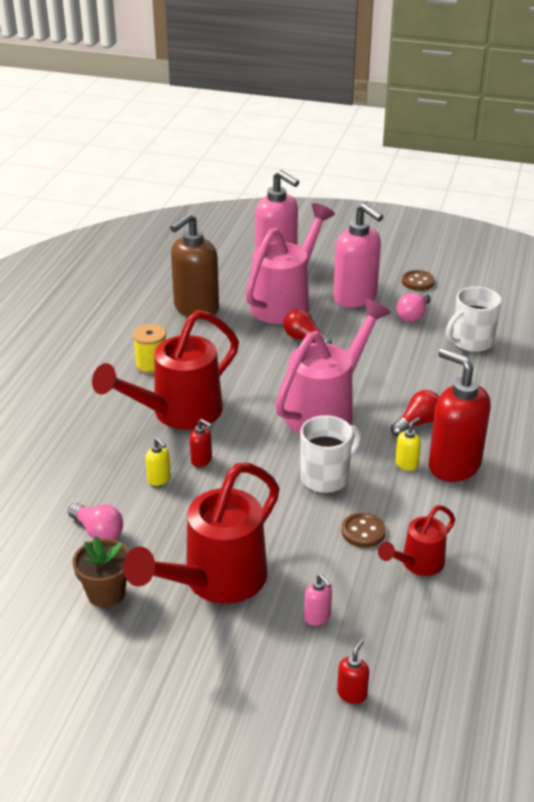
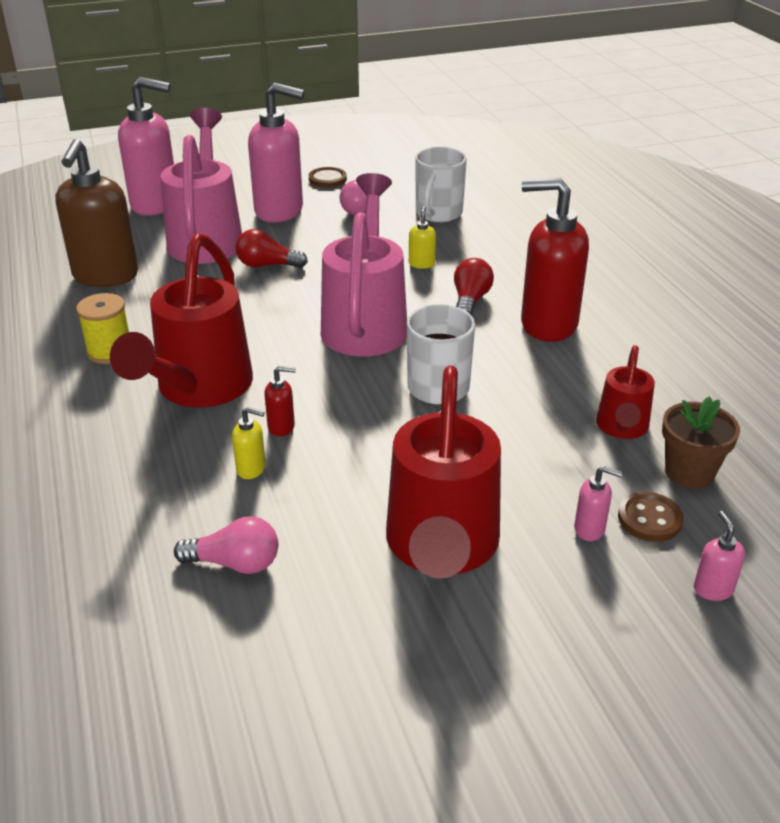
camera: 35 degrees left, 0 degrees up
brown flower pot [73,536,129,608] -> brown flower pot moved to [662,396,740,489]
red soap dispenser [337,639,369,704] -> pink soap dispenser [694,511,745,601]
brown button [341,512,386,548] -> brown button moved to [618,492,684,542]
yellow soap dispenser [395,417,421,471] -> yellow soap dispenser moved to [409,206,436,269]

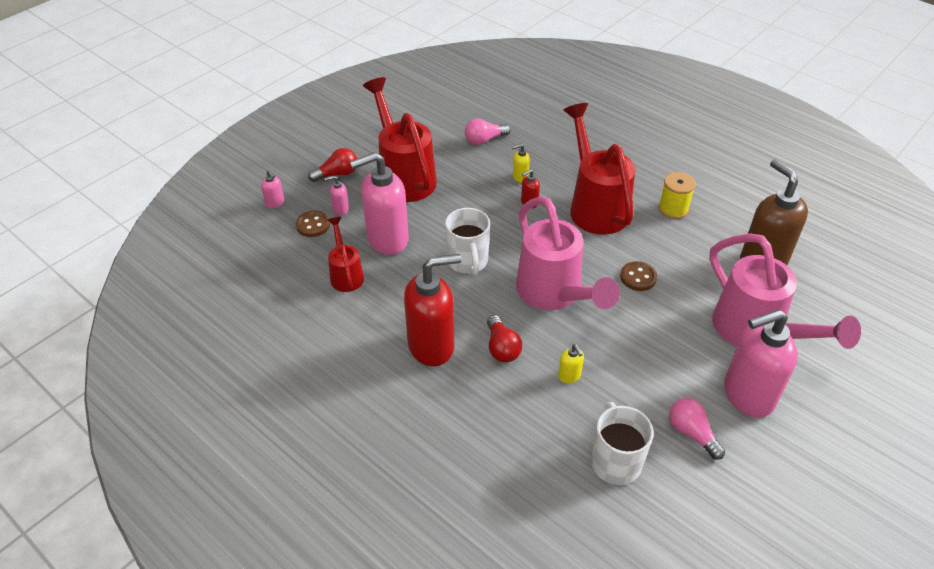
camera: 150 degrees right, 10 degrees up
pink soap dispenser [118,77,174,215] -> pink soap dispenser moved to [350,152,409,255]
red light bulb [236,229,308,268] -> red light bulb moved to [308,148,357,182]
brown button [309,167,347,188] -> brown button moved to [620,261,657,291]
brown flower pot [662,396,740,489] -> none

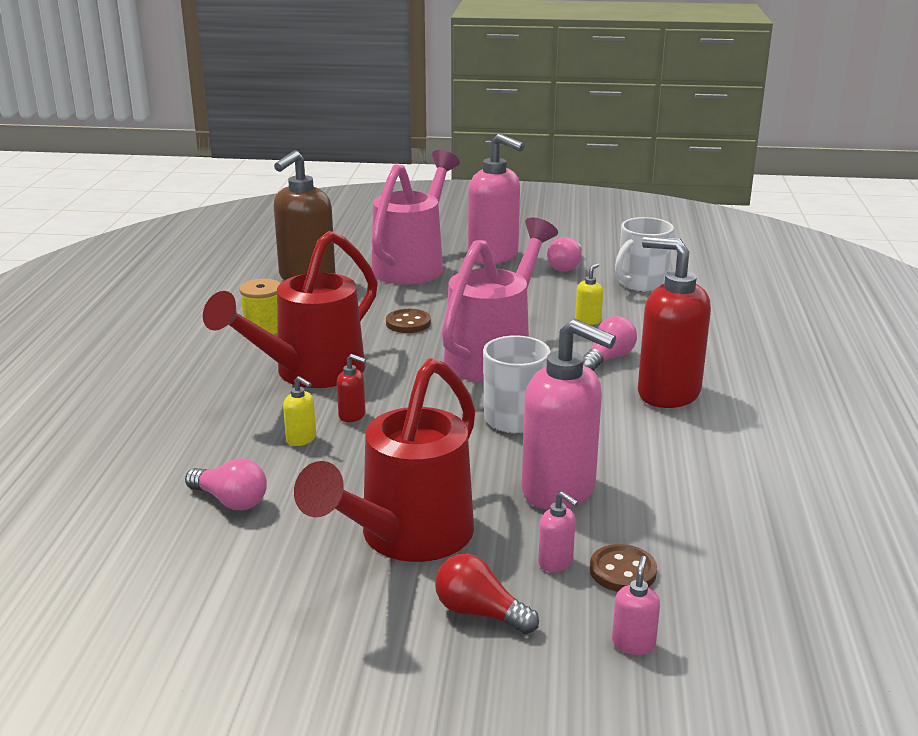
camera: 125 degrees left, 20 degrees down
red watering can [328,217,364,292] -> none
red light bulb [487,315,522,362] -> pink light bulb [583,316,637,371]

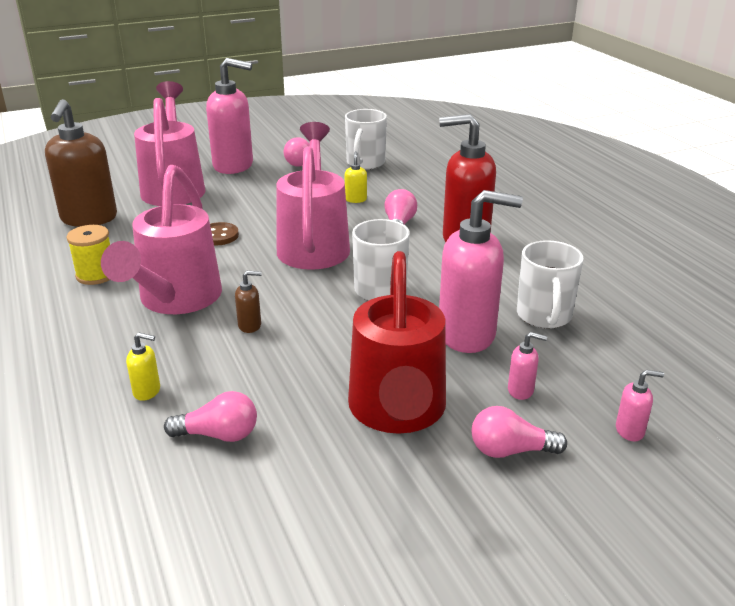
camera: 30 degrees left, 5 degrees up
red watering can [203,231,378,388] -> pink watering can [101,165,222,314]
yellow soap dispenser [283,376,316,446] -> yellow soap dispenser moved to [126,333,160,401]
red soap dispenser [337,354,366,422] -> brown soap dispenser [235,271,262,333]
red light bulb [435,554,539,634] -> pink light bulb [471,406,567,458]
brown button [590,544,657,592] -> none
pink soap dispenser [612,556,660,655] -> pink soap dispenser turned 105 degrees clockwise [616,370,664,442]
none -> white mug [517,240,584,329]

